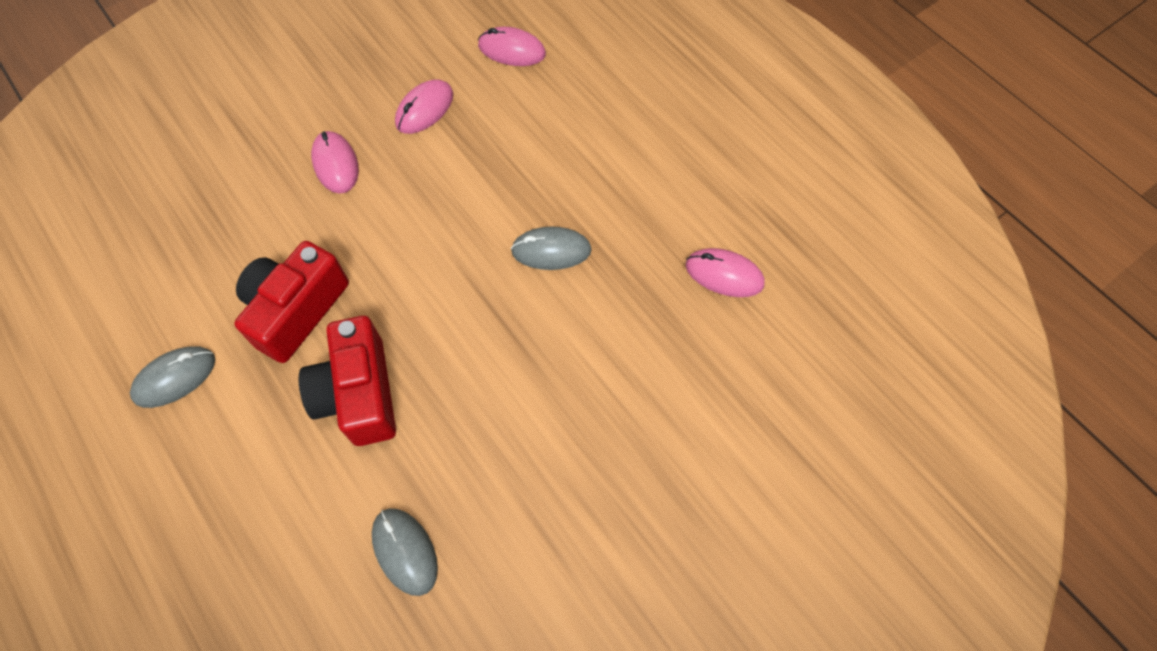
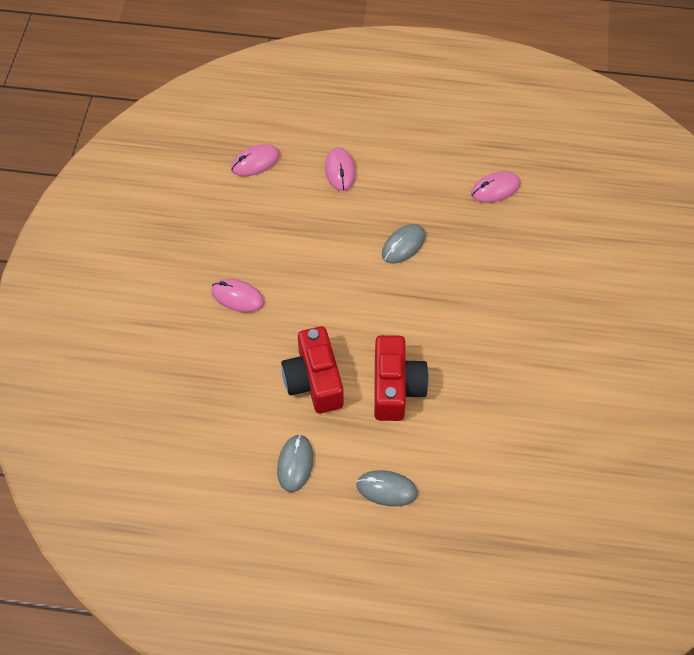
camera: 45 degrees left, 5 degrees down
red camera [299,316,396,446] -> red camera turned 120 degrees counterclockwise [374,335,429,421]
grey mouse [372,509,438,596] -> grey mouse moved to [356,470,418,506]
pink mouse [395,79,453,134] -> pink mouse moved to [325,147,356,191]

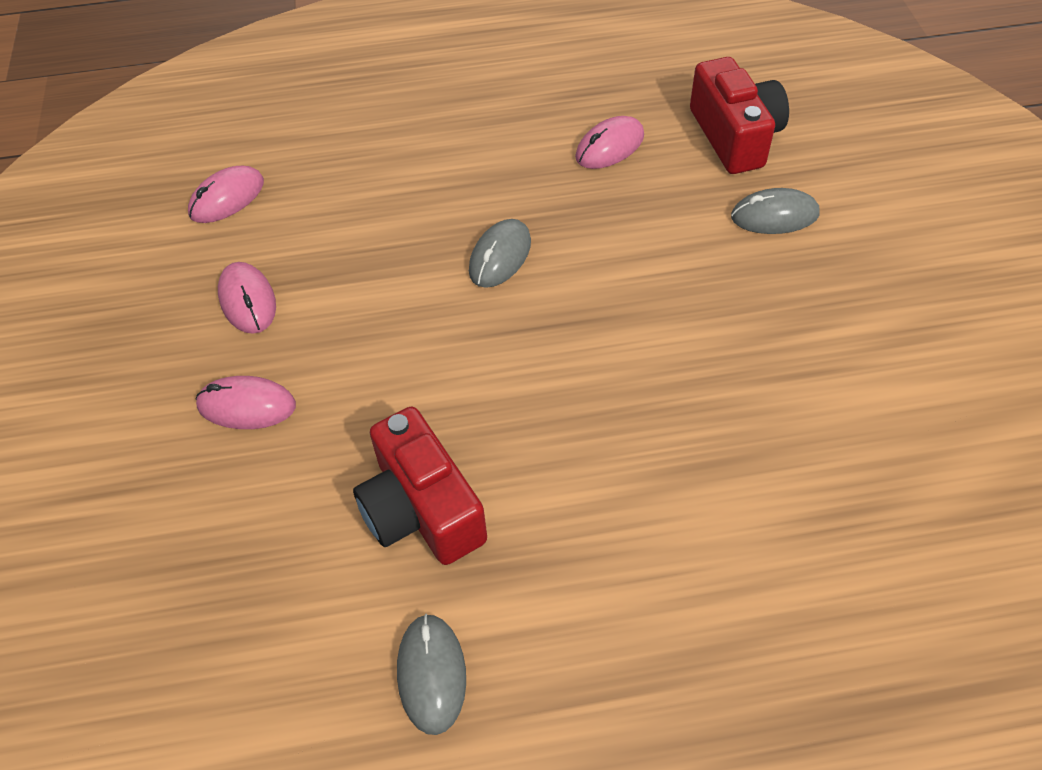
camera: 15 degrees left, 5 degrees down
pink mouse [325,147,356,191] -> pink mouse moved to [218,262,276,334]
grey mouse [356,470,418,506] -> grey mouse moved to [731,188,820,234]
red camera [374,335,429,421] -> red camera moved to [690,57,789,174]

